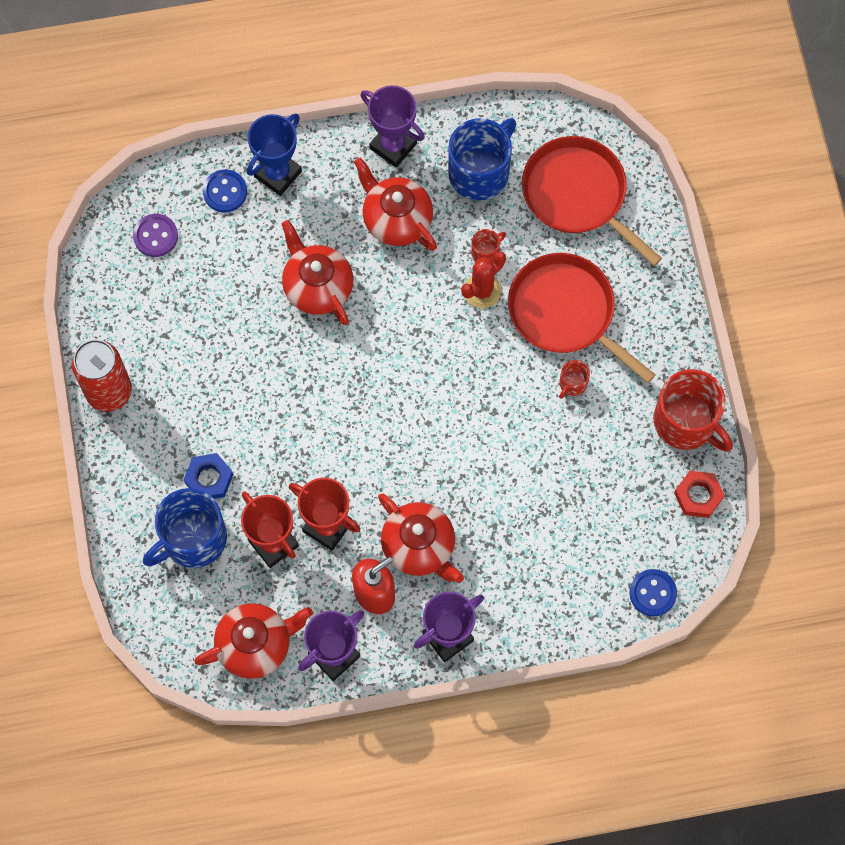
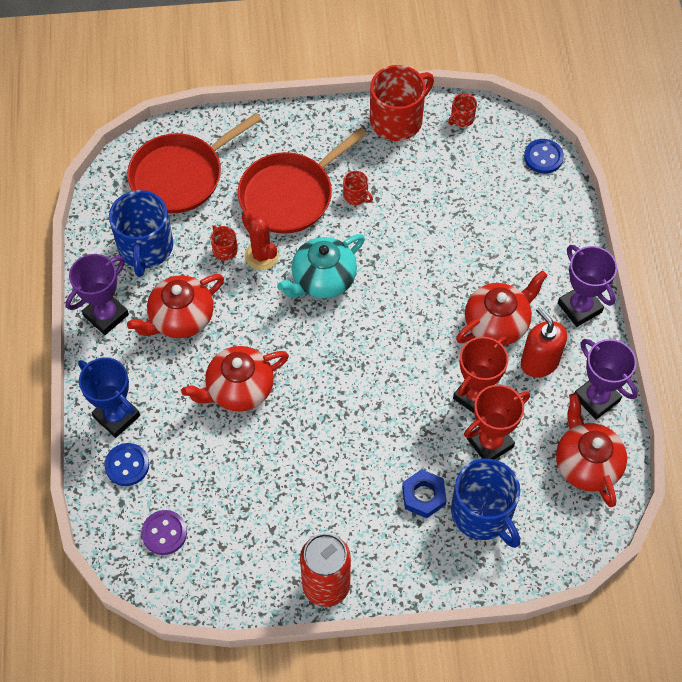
camera: 85 degrees left, 10 degrees down
blue mug [448,118,516,200] -> blue mug turned 135 degrees counterclockwise [109,190,173,277]
red nut [674,471,725,518] -> red mug [448,93,477,127]
none -> turquoise teapot [277,234,365,299]

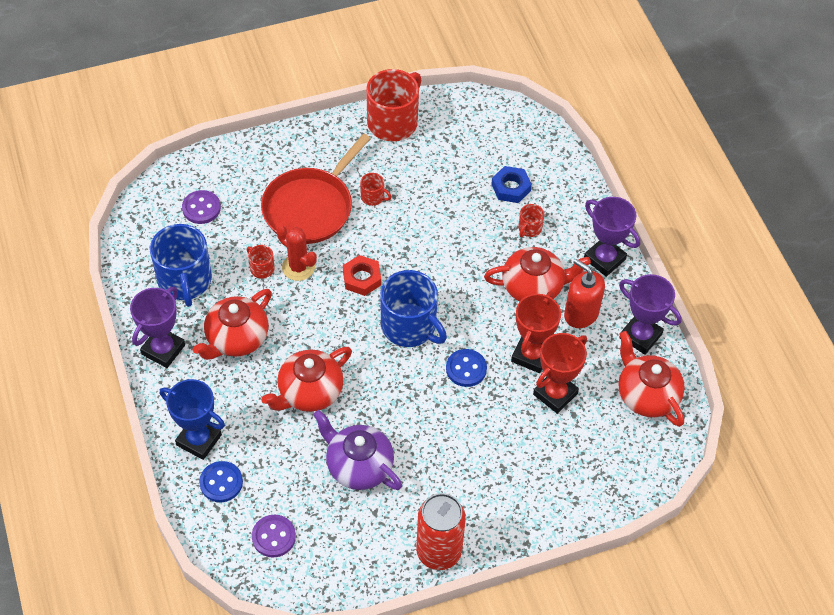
camera: 15 degrees left, 5 degrees down
red pan [127,113,262,213] -> purple button [182,190,221,224]
turquoise teapot [277,234,365,299] -> red nut [343,255,381,296]
blue nut [402,469,447,518] -> blue nut moved to [491,166,532,203]
red mug [448,93,477,127] -> red mug moved to [519,204,544,237]
blue mug [451,459,520,548] -> blue mug moved to [380,270,447,347]
red teapot [456,270,548,345] -> red teapot turned 45 degrees clockwise [484,247,591,301]
blue button [524,139,564,174] -> blue button moved to [446,349,487,387]
none -> purple teapot [313,410,402,490]

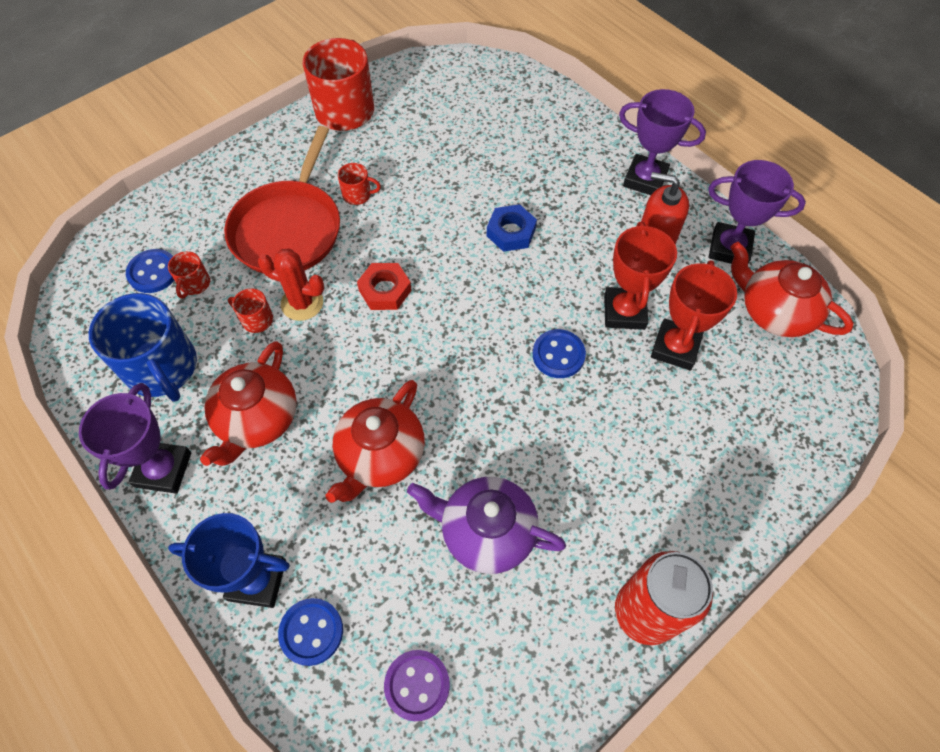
camera: 20 degrees left, 5 degrees up
purple button [182,190,221,224] -> blue button [126,249,174,293]
blue mug [380,270,447,347] -> none
red teapot [484,247,591,301] -> none
blue nut [491,166,532,203] -> blue nut moved to [487,204,537,252]
red mug [519,204,544,237] -> red mug moved to [168,251,210,299]

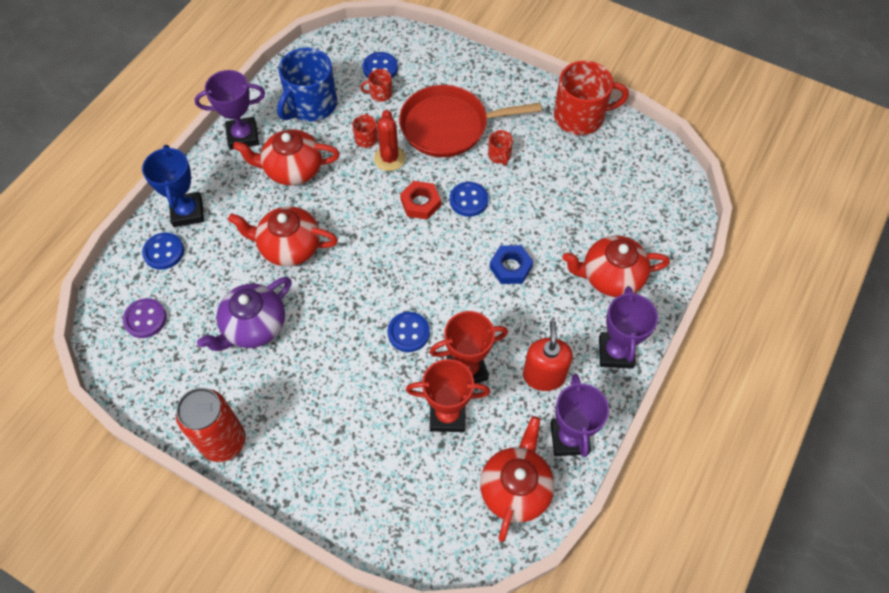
camera: 70 degrees right, 0 degrees up
purple teapot [407,477,566,574] -> purple teapot turned 135 degrees counterclockwise [197,277,292,351]
none -> blue button [450,182,488,217]
none -> red teapot [562,235,670,297]

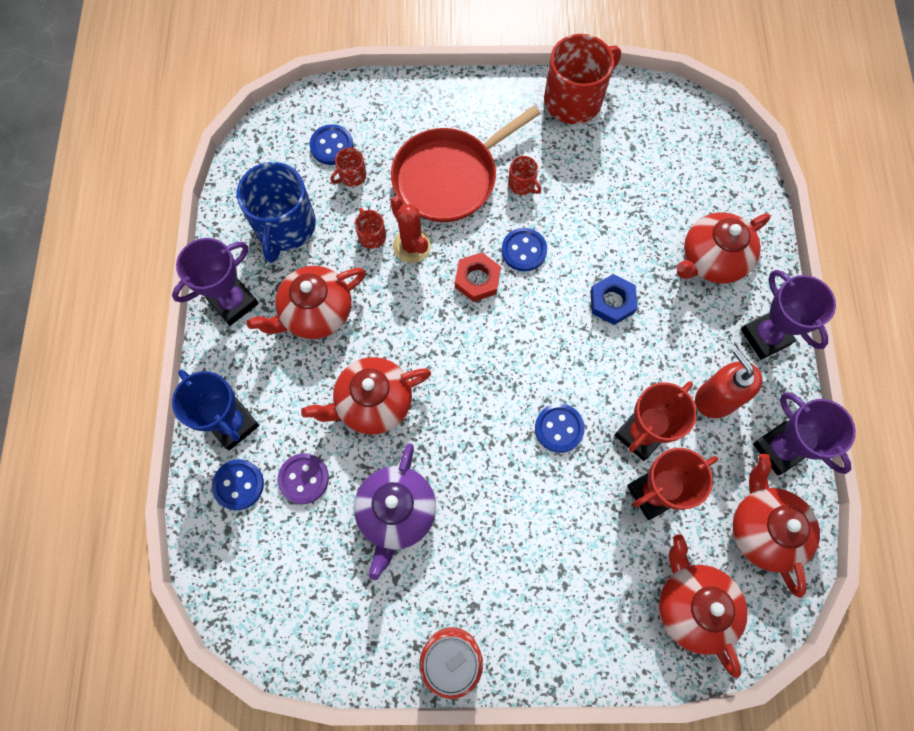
camera: 30 degrees left, 10 degrees up
purple button [123,298,167,338] -> purple button moved to [278,453,329,504]
none -> red teapot [659,534,748,678]

